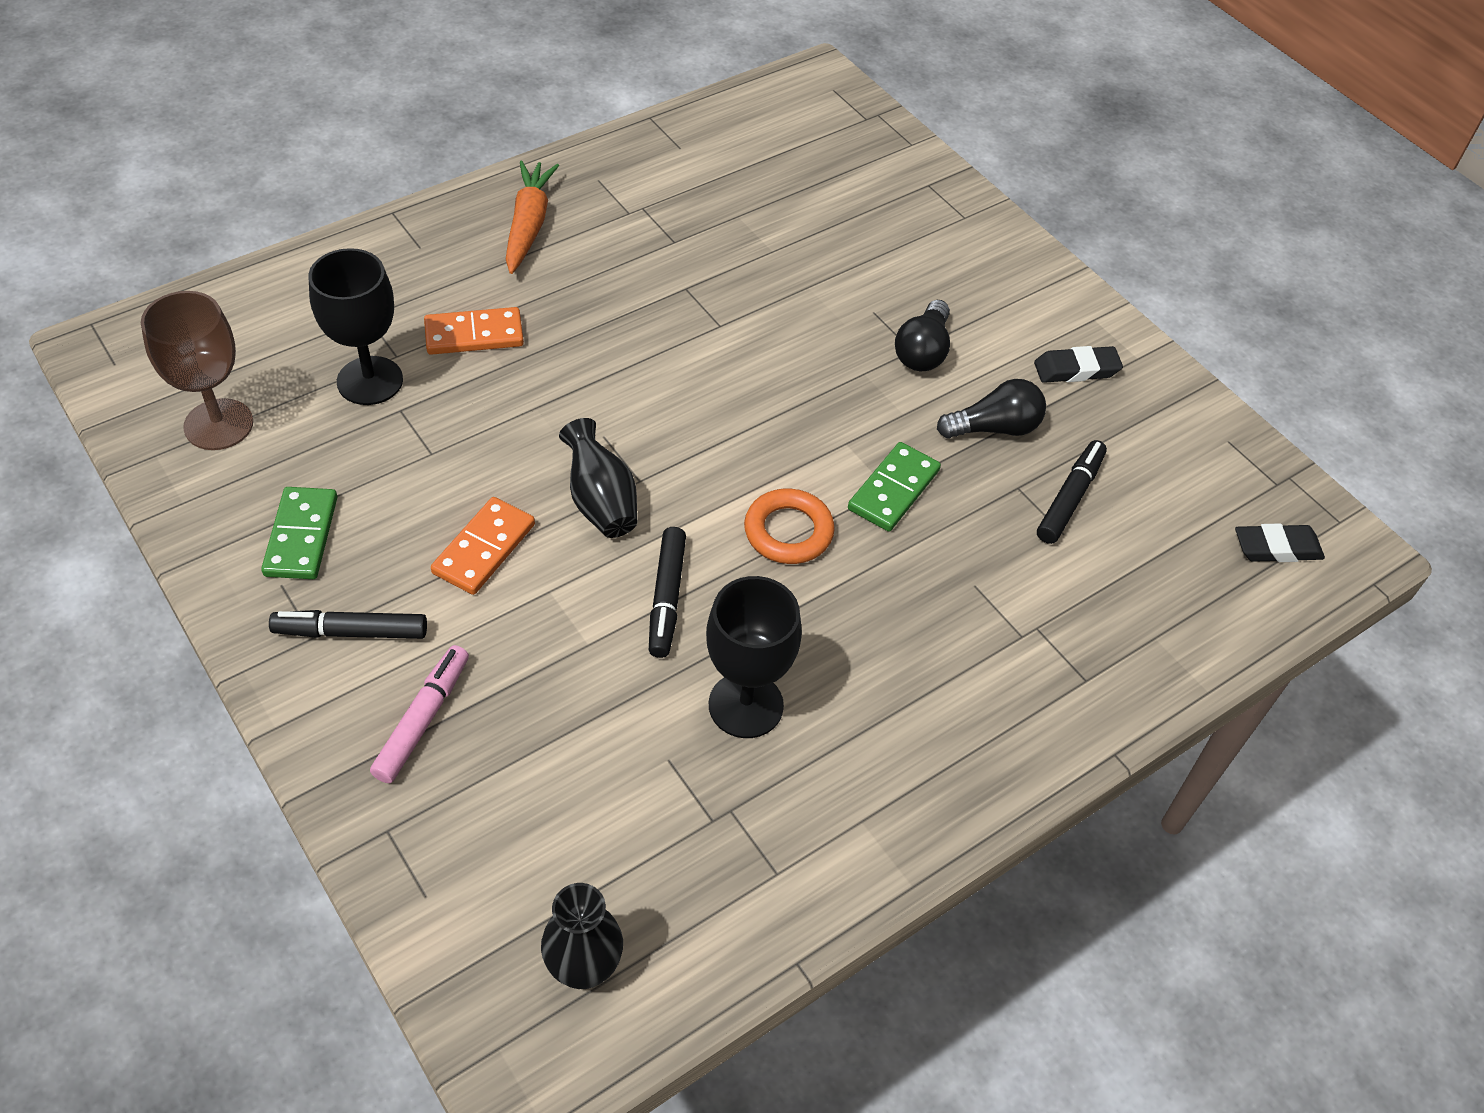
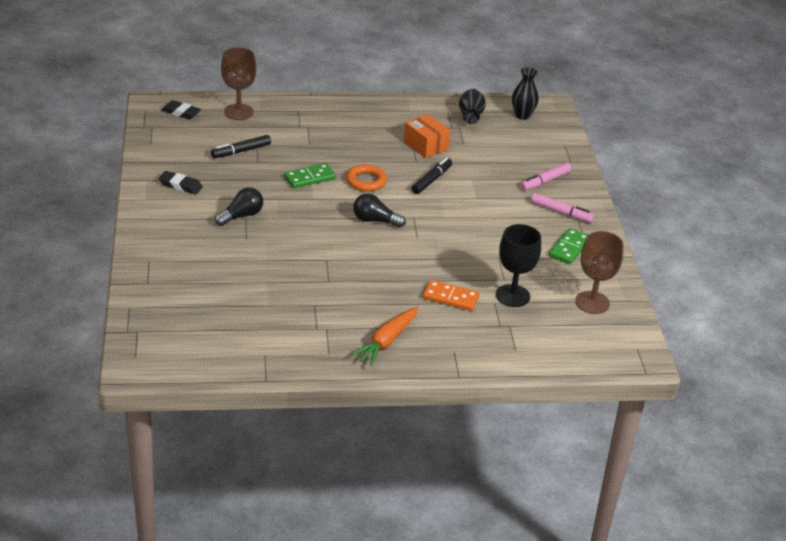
camera: 150 degrees left, 15 degrees down
black marker [269,610,427,639] -> pink marker [531,193,594,223]
orange domino [431,497,535,595] -> none
black vase [559,418,637,538] -> black vase moved to [459,89,486,124]
black goblet [706,576,802,738] -> orange box [404,114,450,158]
black light bulb [937,379,1046,439] -> black light bulb moved to [353,193,406,228]
none -> brown goblet [221,47,256,120]

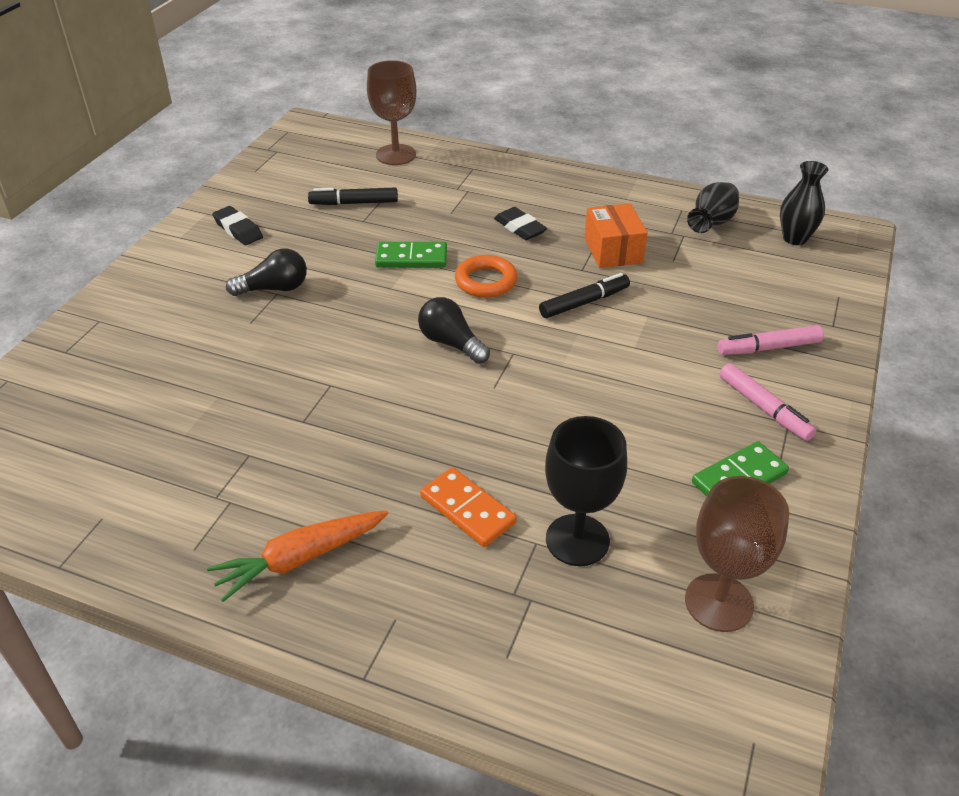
camera: 30 degrees right, 5 degrees up
black eraser [161,100,201,120] -> black eraser moved to [494,207,547,240]

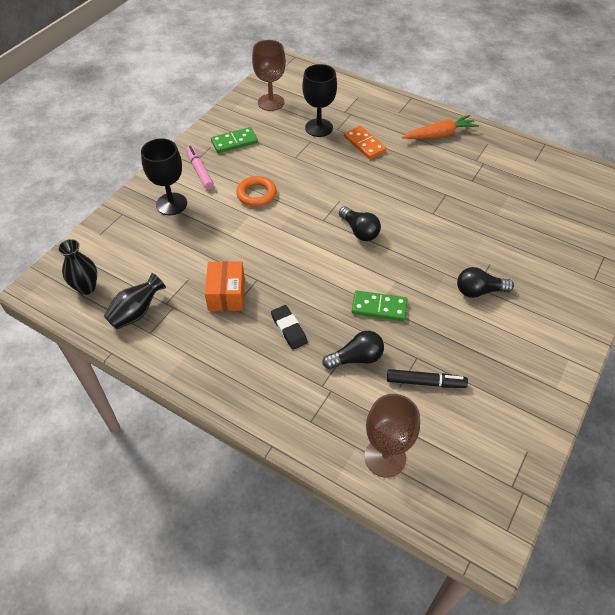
camera: 170 degrees left, 10 degrees up
black eraser [212,206,263,245] -> none
orange ring [455,255,518,298] -> orange ring moved to [236,176,277,207]
black marker [539,273,630,318] -> none
pink marker [718,325,824,355] -> black goblet [141,138,187,215]
none -> black light bulb [322,331,384,369]

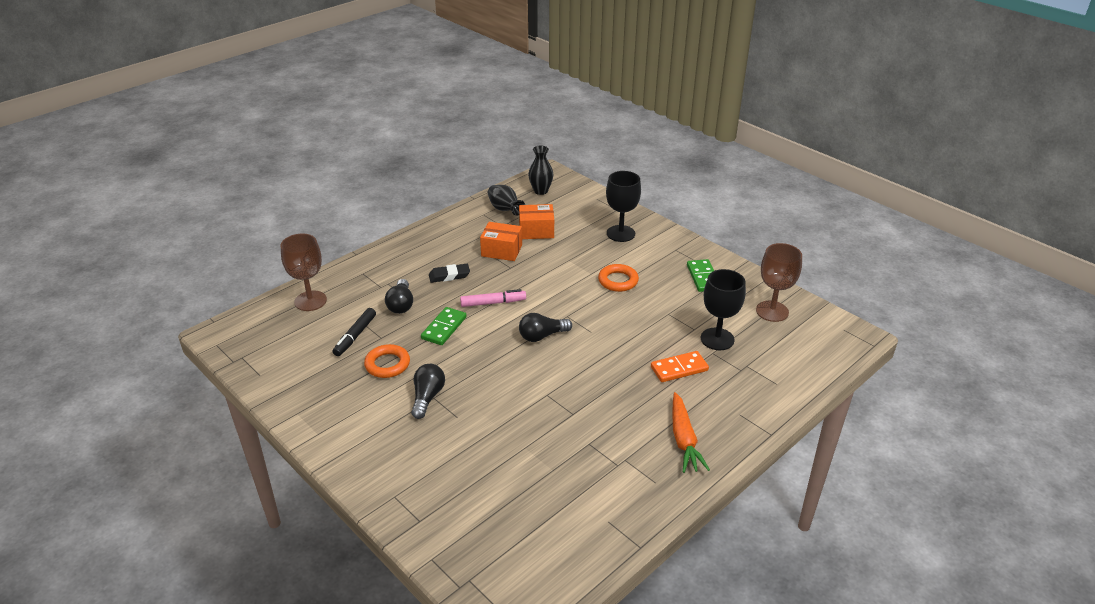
camera: 105 degrees right, 15 degrees down
pink marker [186,146,214,190] -> pink marker moved to [460,289,526,307]
none -> orange ring [364,344,410,378]
none -> orange box [519,204,554,239]

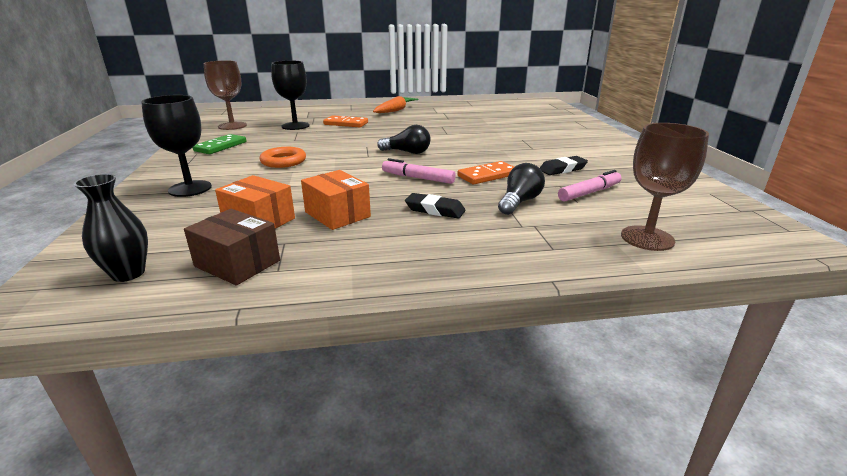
camera: 145 degrees left, 10 degrees down
black marker [332,308,376,356] -> pink marker [558,170,622,202]
orange ring [364,344,410,378] -> black eraser [540,156,588,175]
black light bulb [411,364,445,419] -> none
green domino [421,307,467,345] -> orange domino [457,161,514,184]
black vase [488,185,525,216] -> brown box [184,209,280,285]

